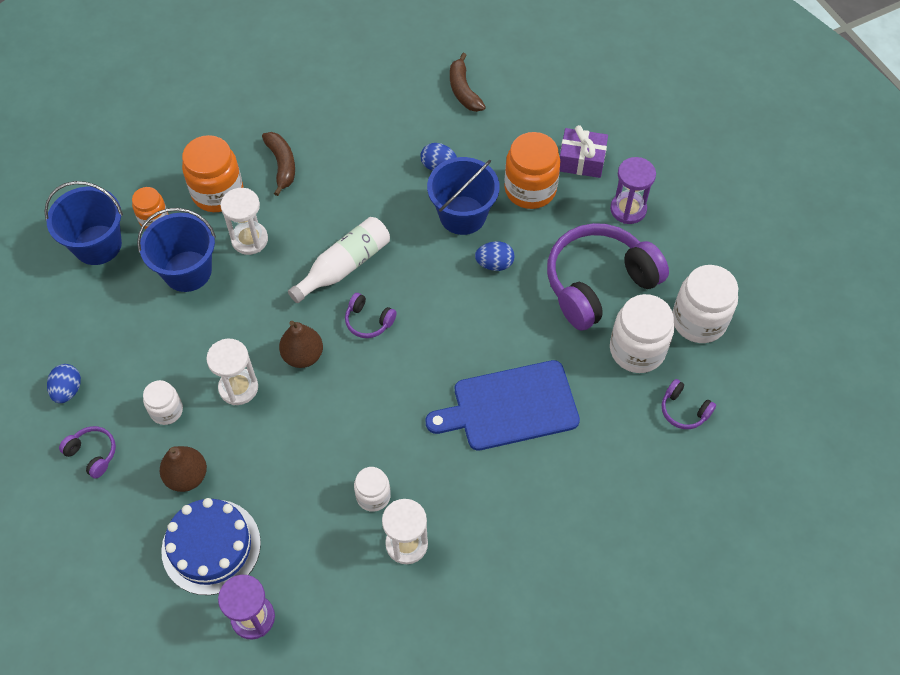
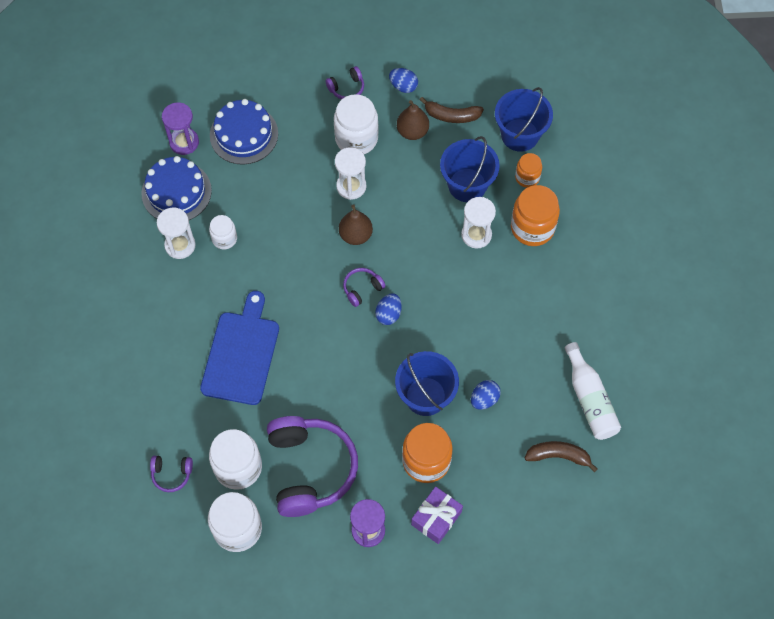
camera: 115 degrees right, 5 degrees up
white jar [143,380,183,425] -> white jar [334,94,379,154], size x1.75
brown pear [160,446,207,492] -> brown pear moved to [397,100,429,140]
brown banana [262,132,295,196] -> brown banana moved to [420,97,484,123]
white bottle [288,217,390,303] -> white bottle moved to [565,342,621,440]
blue egg [475,241,514,271] -> blue egg moved to [375,293,402,325]
purple headphones [662,379,716,429] -> purple headphones turned 150 degrees counterclockwise [150,456,193,492]
none -> blue cake [141,156,212,220]

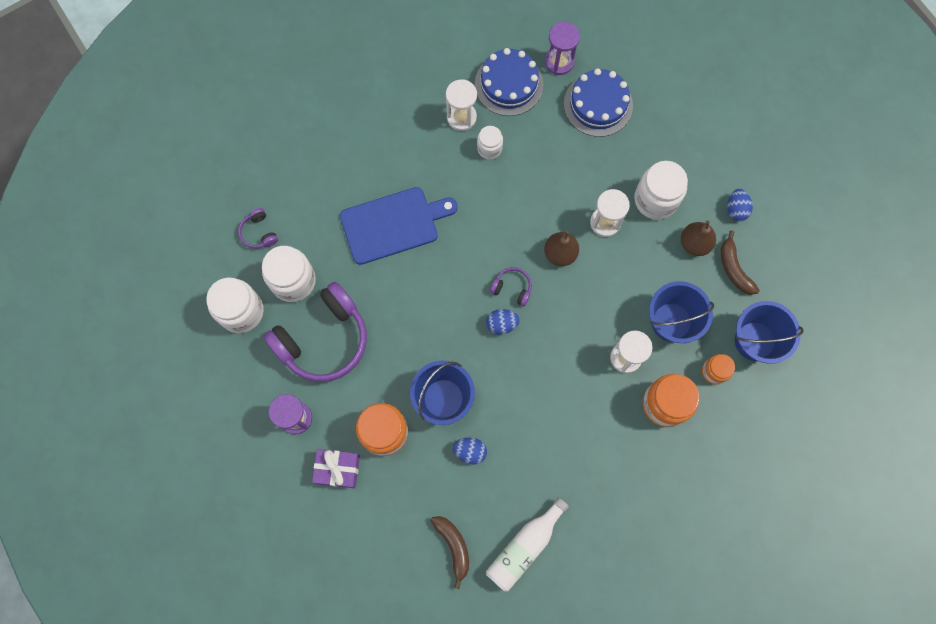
camera: 60 degrees right, 10 degrees up
purple headphones [326,66,364,99] -> none

